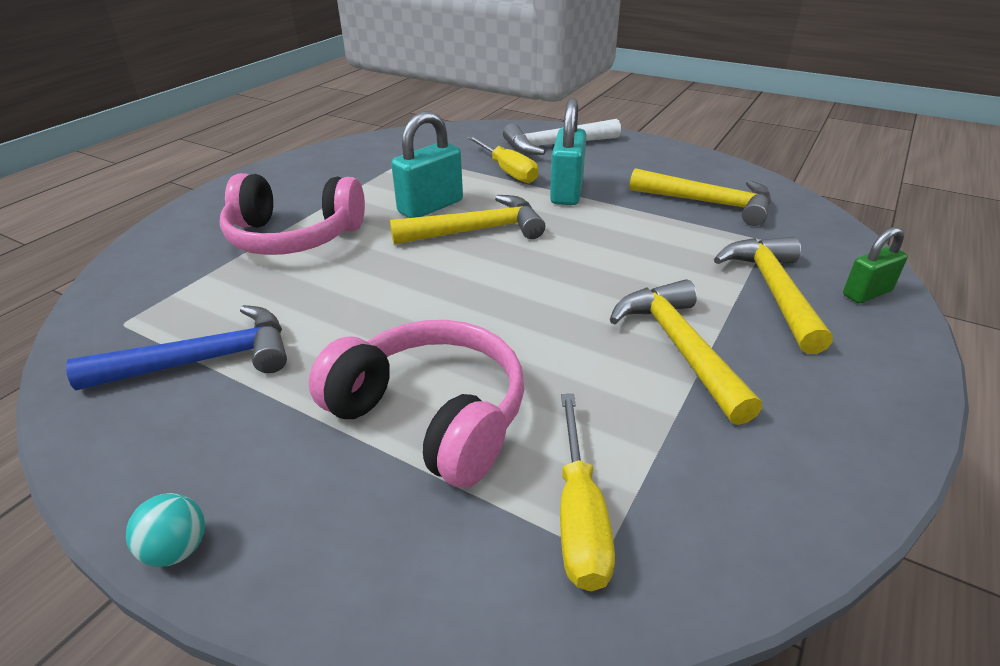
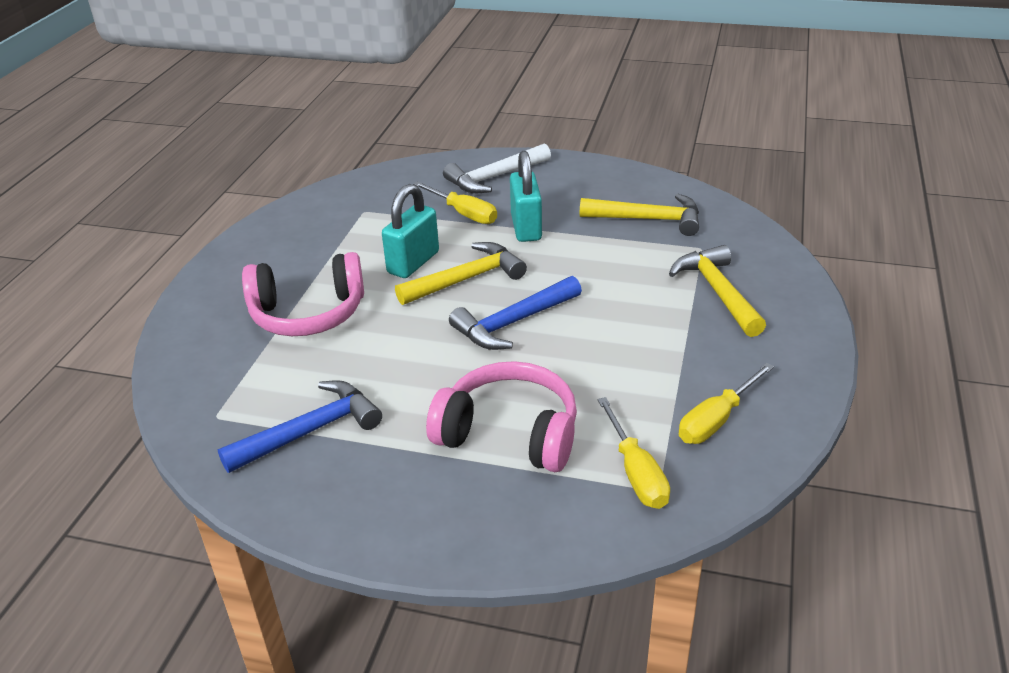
camera: 15 degrees left, 0 degrees up
turquoise ball [126,493,205,567] -> none
yellow hammer [610,279,762,425] -> none
green padlock [843,227,908,303] -> none
none -> blue hammer [449,276,582,350]
none -> yellow screwdriver [679,363,774,444]

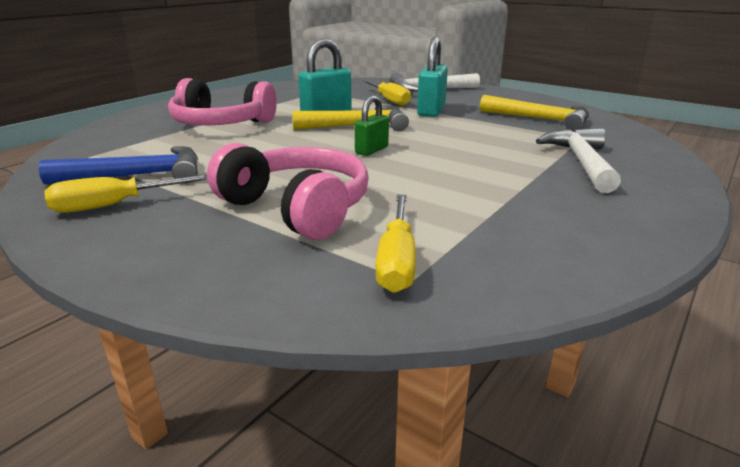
camera: 20 degrees right, 10 degrees down
blue hammer [449,276,582,350] -> green padlock [355,96,389,156]
yellow hammer [669,245,766,337] -> white hammer [536,128,621,193]
yellow screwdriver [679,363,774,444] -> yellow screwdriver moved to [45,175,207,213]

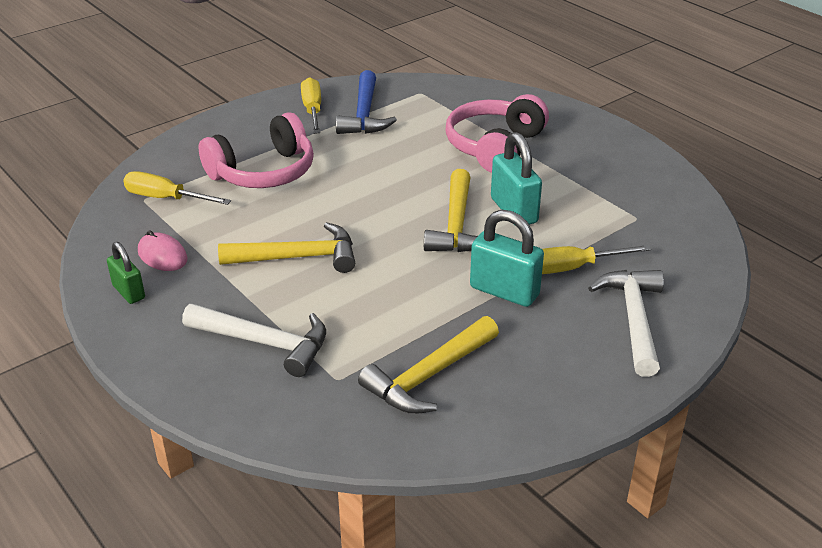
camera: 105 degrees right, 10 degrees up
green padlock [355,96,389,156] -> green padlock moved to [107,242,145,304]
none -> pink mouse [138,230,188,271]
none -> yellow hammer [218,222,355,273]

